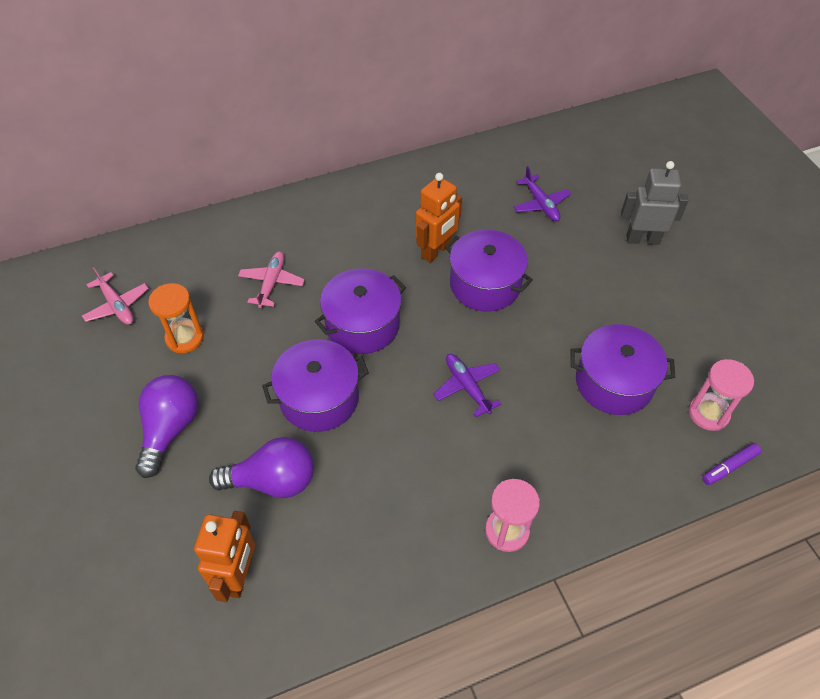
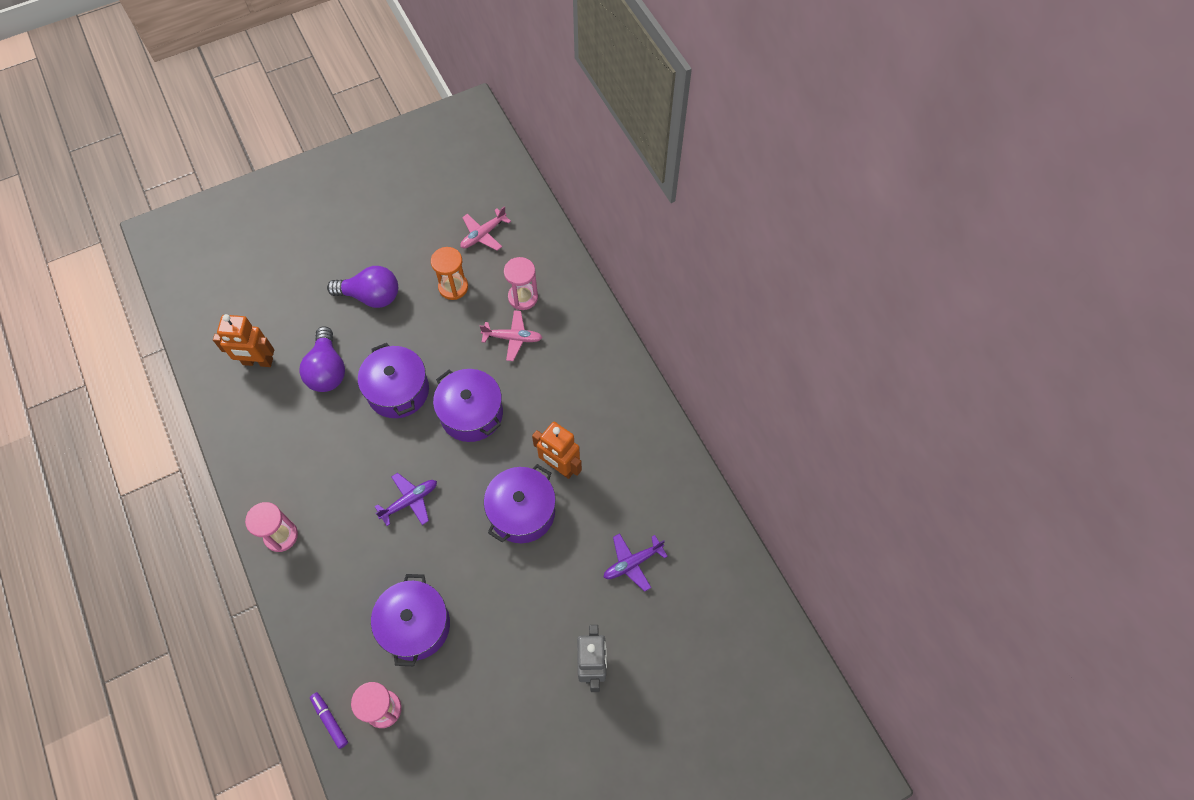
camera: 85 degrees right, 10 degrees up
none -> pink hourglass [504,257,538,310]

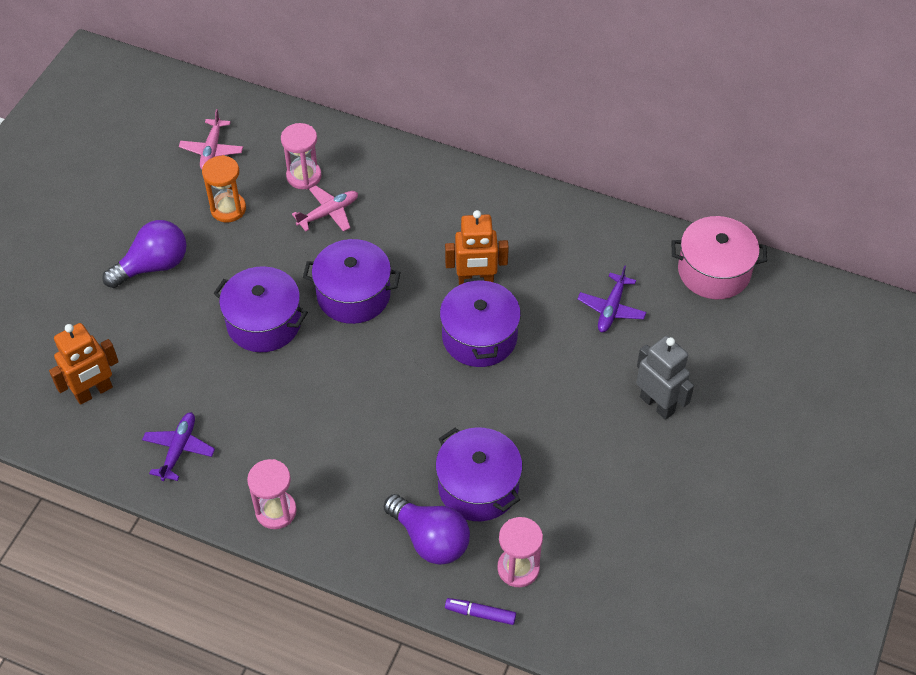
camera: 40 degrees left, 10 degrees down
purple light bulb [300,326,345,392] -> purple light bulb moved to [384,494,470,565]
purple plane [374,473,437,526] -> purple plane moved to [142,412,215,481]
none -> pink pot [672,216,767,299]

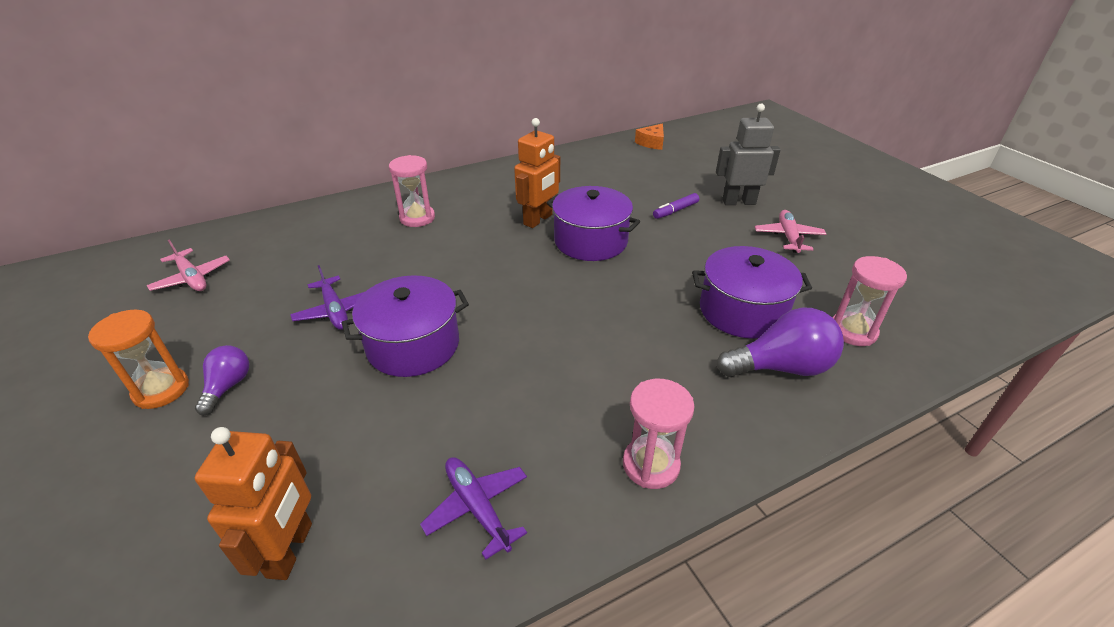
camera: 50 degrees left, 15 degrees down
purple light bulb [102,220,187,288] -> purple light bulb [195,345,250,415], size x0.59
orange hourglass [202,155,246,223] -> orange hourglass moved to [88,309,189,409]
pink hourglass [281,123,322,189] -> pink hourglass moved to [389,155,435,227]
pink plane [292,185,358,232] -> pink plane moved to [755,210,826,253]
purple pot [303,239,401,324] -> none
purple marker [445,598,516,625] -> purple marker moved to [653,193,699,219]
purple plane [577,265,646,333] -> purple plane moved to [290,265,364,330]
pink pot [672,216,767,299] -> orange cheese [635,123,664,150]

